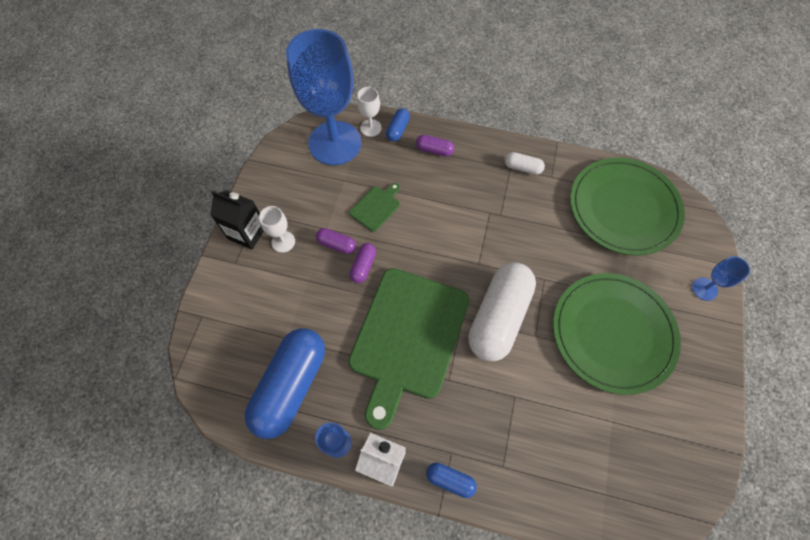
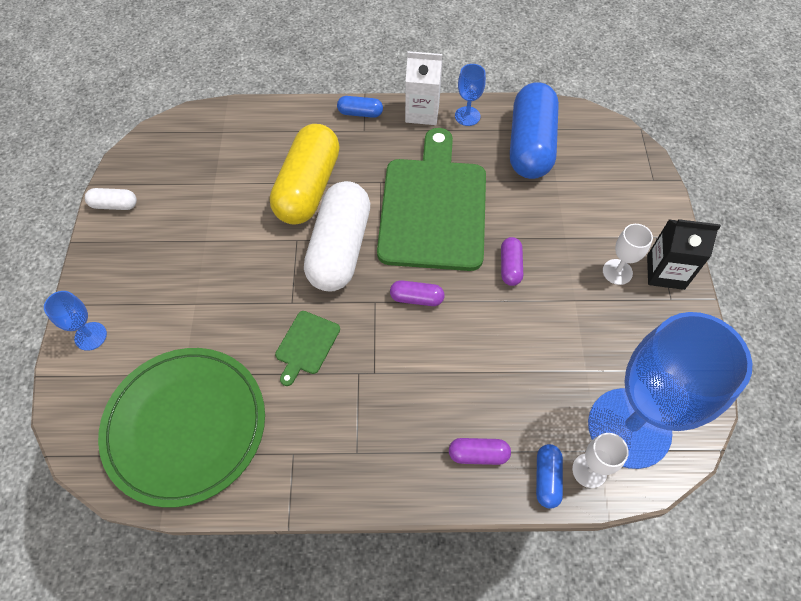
camera: 165 degrees right, 5 degrees down
purple capsule [316,228,356,254] -> purple capsule moved to [390,280,444,306]
green cutting board [349,183,400,232] -> green cutting board moved to [275,311,340,386]
white capsule [505,152,545,175] -> white capsule moved to [85,188,137,210]
green plate [553,273,681,395] -> none
none -> yellow capsule [270,124,340,225]

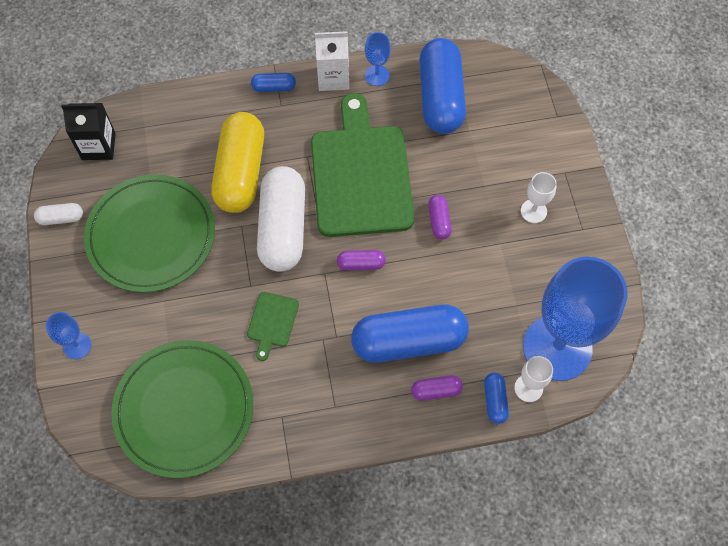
camera: 10 degrees left, 5 degrees up
black carton [647,219,721,290] -> black carton moved to [61,103,116,160]
none -> green plate [84,174,215,293]
none -> blue capsule [351,305,469,363]

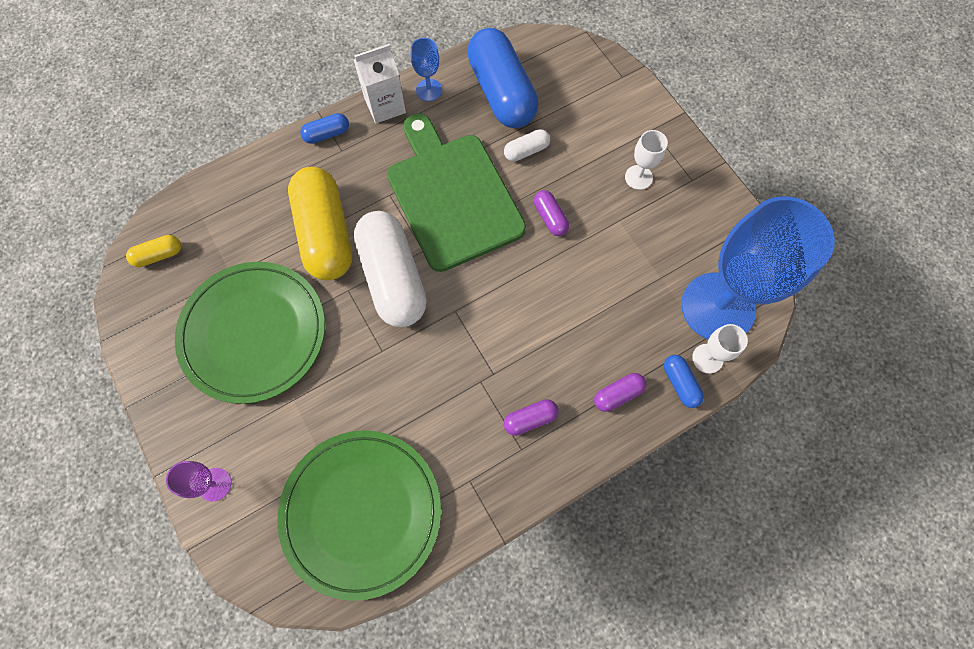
camera: 20 degrees left, 5 degrees up
white capsule [34,203,83,225] -> white capsule moved to [504,129,550,162]
blue goblet [45,312,91,359] -> purple goblet [166,461,231,501]
black carton [61,103,116,160] -> yellow capsule [126,235,181,267]
green cutting board [247,292,299,361] -> none
purple capsule [337,250,386,271] -> purple capsule moved to [504,399,559,436]
blue capsule [351,305,469,363] -> none

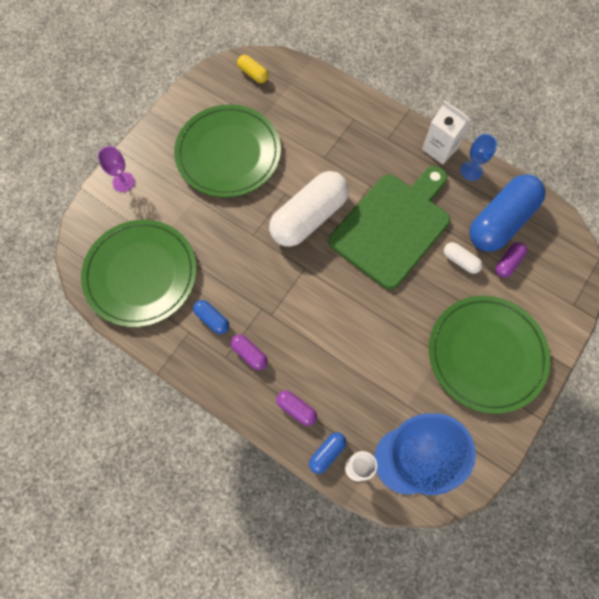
camera: 65 degrees right, 0 degrees up
yellow capsule [288,167,352,280] -> none
blue capsule [300,113,349,144] -> blue capsule moved to [193,300,229,334]
purple capsule [534,190,569,236] -> purple capsule moved to [496,242,527,278]
white goblet [625,130,668,190] -> green plate [429,296,550,414]

